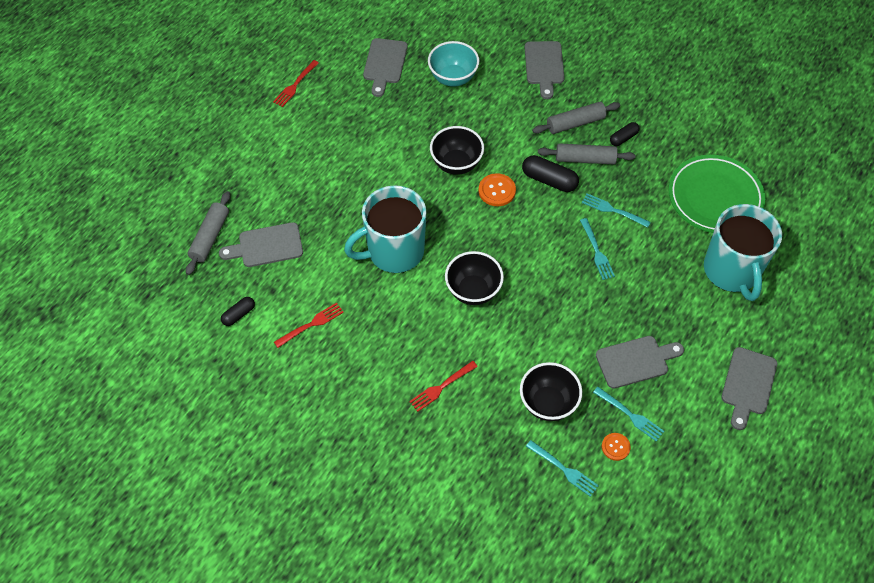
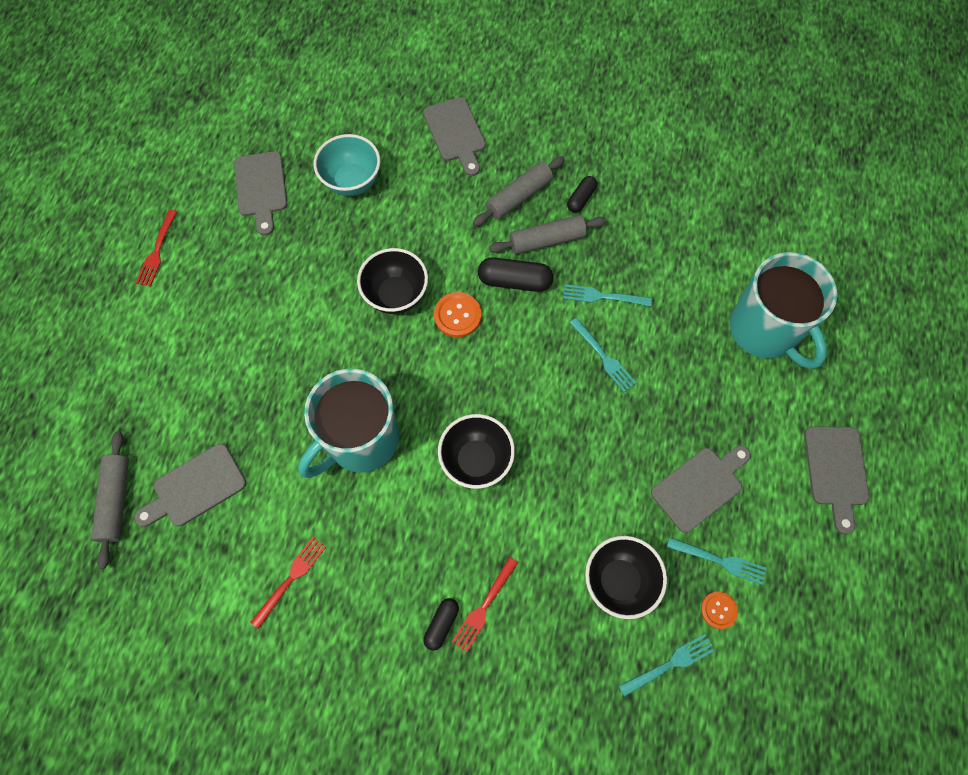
camera: 20 degrees left, 10 degrees up
black capsule [221,297,255,326] -> black capsule moved to [423,598,459,650]
turquoise fork [526,440,599,497] -> turquoise fork turned 45 degrees counterclockwise [619,634,715,697]
green plate [668,155,765,233] -> none

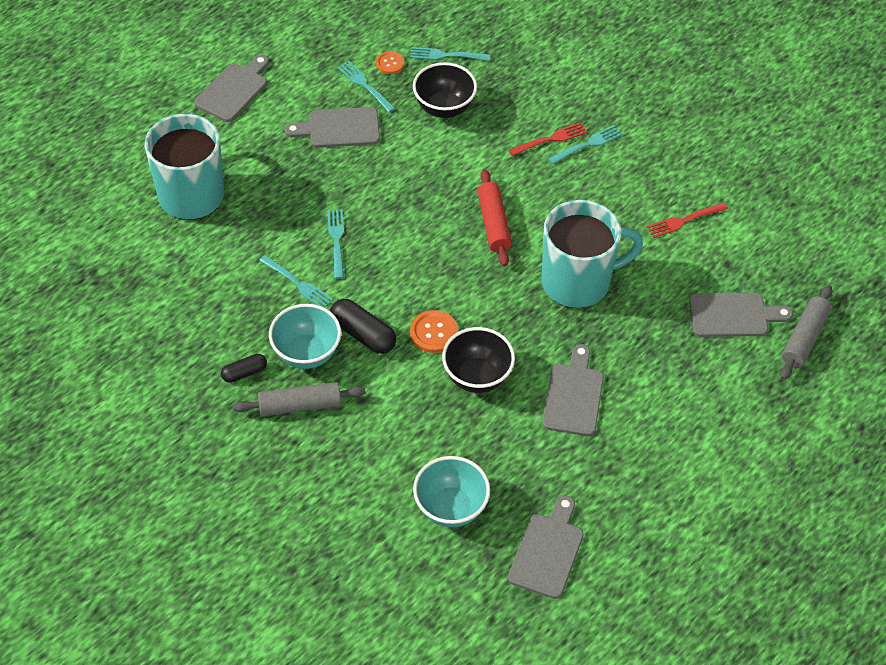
camera: 150 degrees left, 15 degrees down
red fork [136,210,177,286] -> none
grey cutting board [423,97,486,176] -> grey cutting board moved to [542,344,604,436]
black capsule [423,598,459,650] -> turquoise fork [548,125,623,164]
black bowl [438,414,515,489] -> red rolling pin [478,169,512,266]
grey rolling pin [489,215,606,254] -> turquoise bowl [269,304,341,369]

